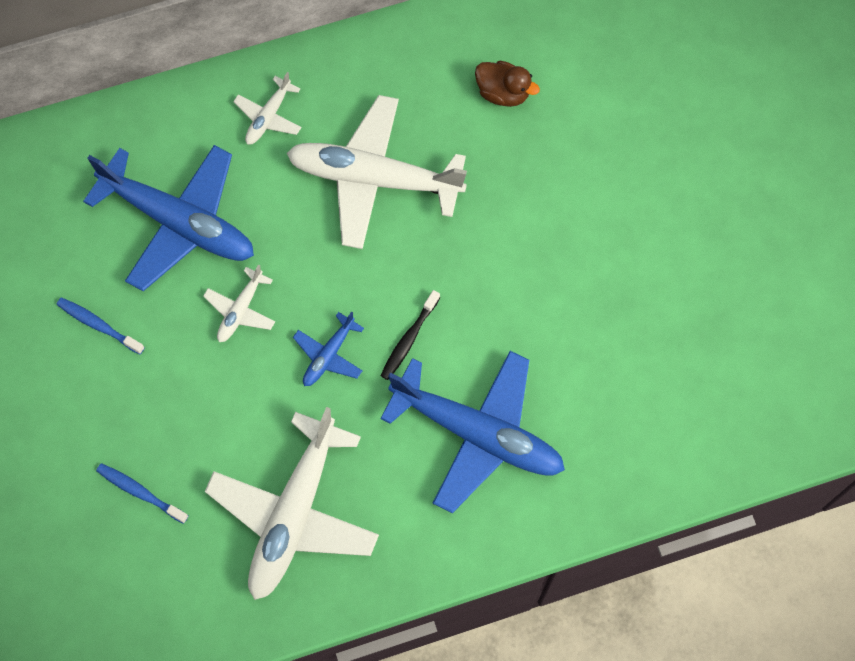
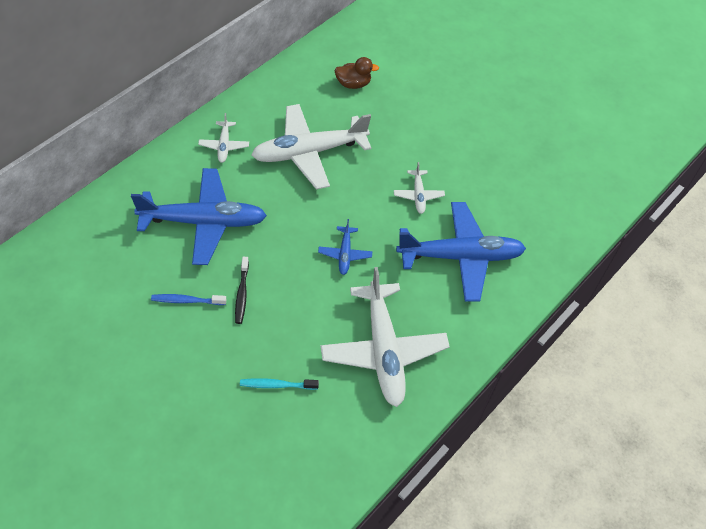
camera: 35 degrees left, 15 degrees down
blue toothbrush [96,463,188,524] -> turquoise toothbrush [240,378,319,390]
white plane [203,264,275,342] -> white plane moved to [394,162,445,214]
black toothbrush [380,290,440,380] -> black toothbrush moved to [235,257,249,324]

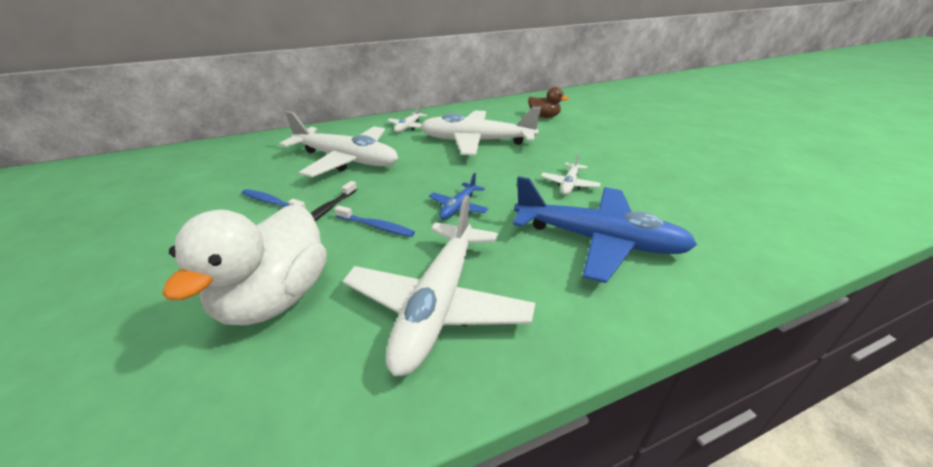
camera: 30 degrees right, 20 degrees down
blue plane [131,168,267,265] -> white plane [279,111,398,177]
turquoise toothbrush [240,378,319,390] -> white duck [162,204,327,325]
none -> blue toothbrush [334,205,415,237]

